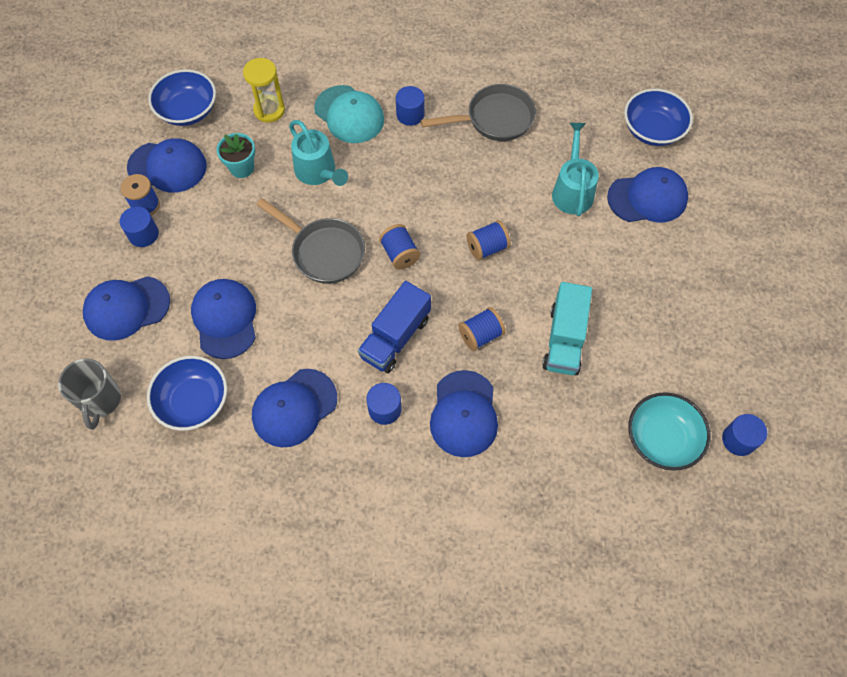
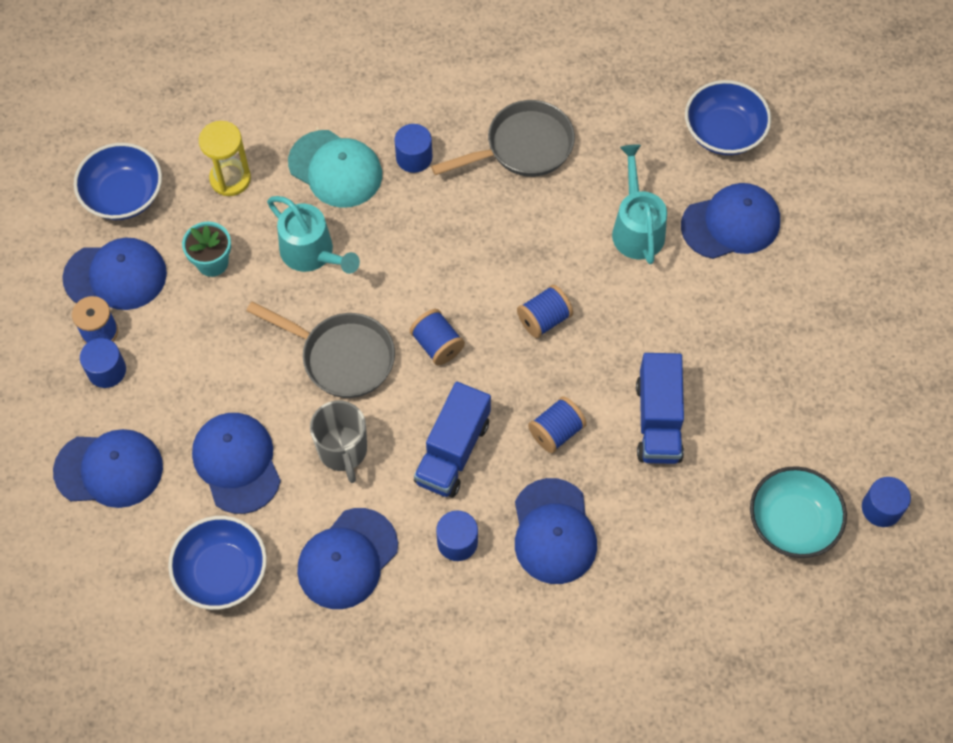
camera: 10 degrees left, 0 degrees up
grey mug [58,359,121,430] -> grey mug moved to [310,400,367,483]
blue cap [83,276,170,341] -> blue cap turned 150 degrees counterclockwise [53,429,163,508]
turquoise truck [542,282,592,375] -> blue truck [636,353,684,464]

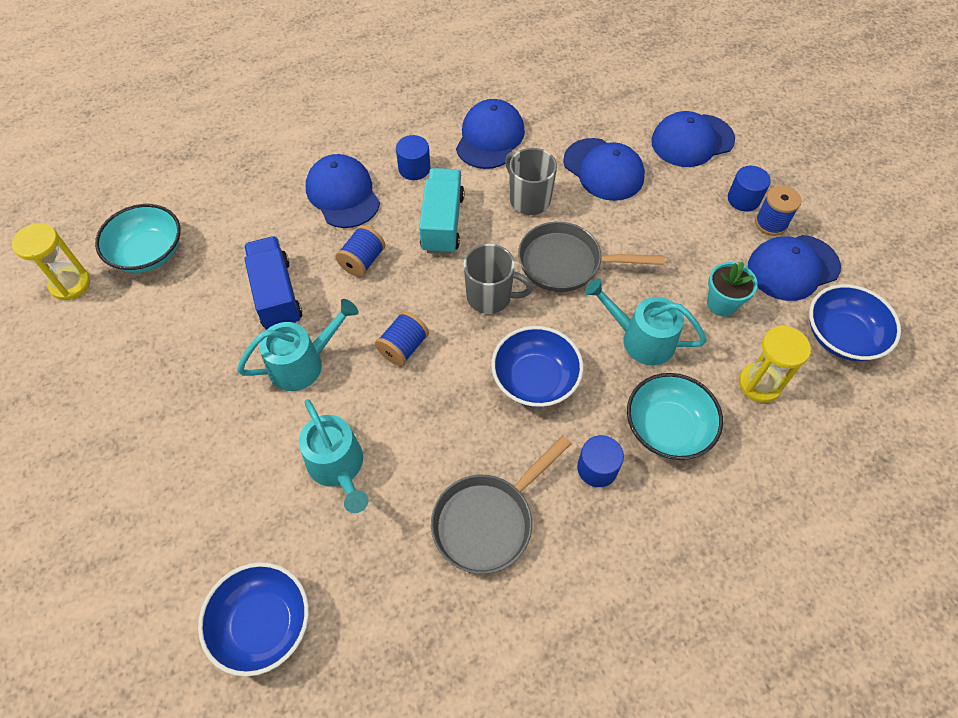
camera: 160 degrees right, 5 degrees down
blue bowl [168,516,267,610] -> blue bowl moved to [491,326,584,407]
turquoise cap [288,130,382,208] -> turquoise bowl [627,373,723,460]
blue spool [410,309,465,366] -> grey mug [463,244,533,314]
blue truck [414,382,491,498] -> turquoise truck [419,168,464,254]
blue cap [681,183,780,259] -> none
blue cylinder [862,477,911,527] -> yellow hourglass [12,223,90,300]
none -> turquoise watering can [237,299,359,391]

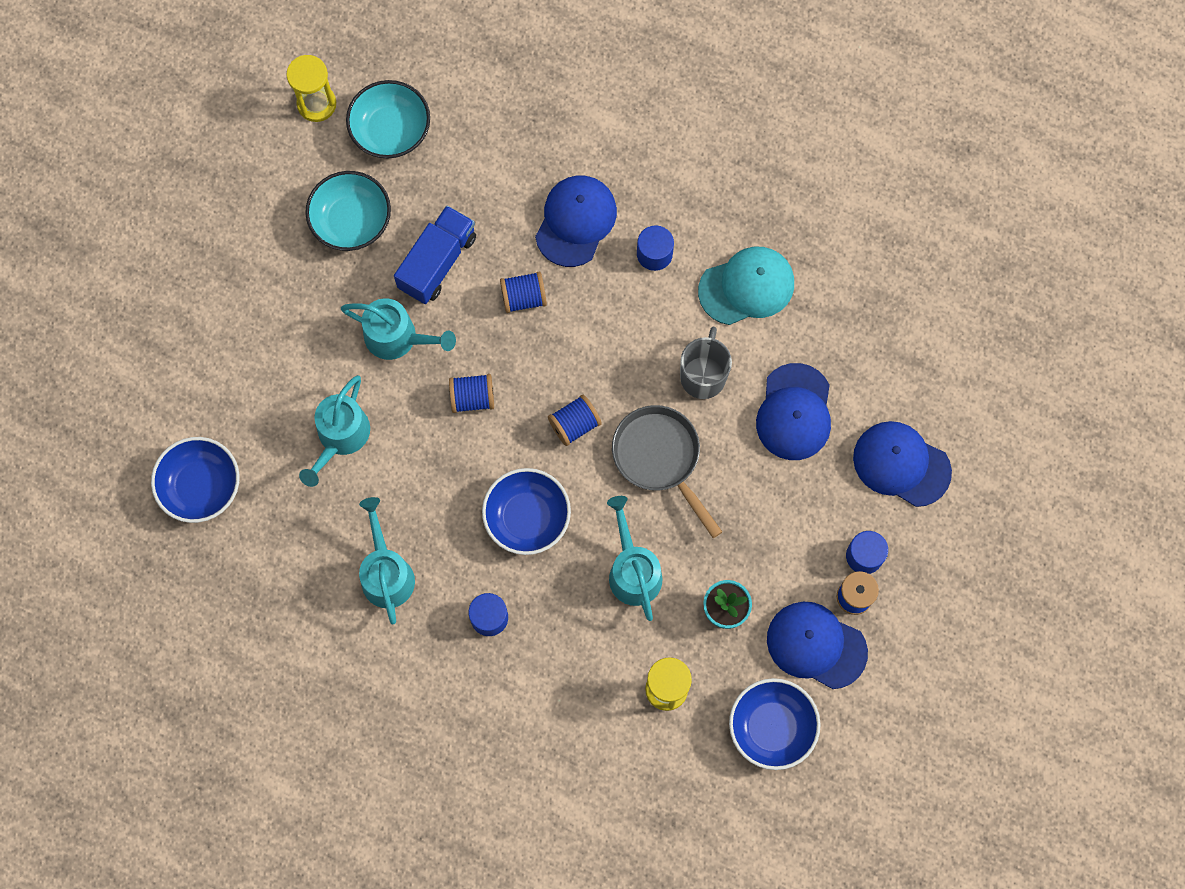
camera: 50 degrees right, 15 degrees up
turquoise truck [419,168,464,254] -> none
grey pan [431,435,572,574] -> turquoise watering can [359,497,415,625]
blue cap [456,99,525,169] -> turquoise cap [698,247,794,325]
grey mug [463,244,533,314] -> blue spool [548,395,602,446]
turquoise bowl [627,373,723,460] -> turquoise bowl moved to [305,171,391,251]

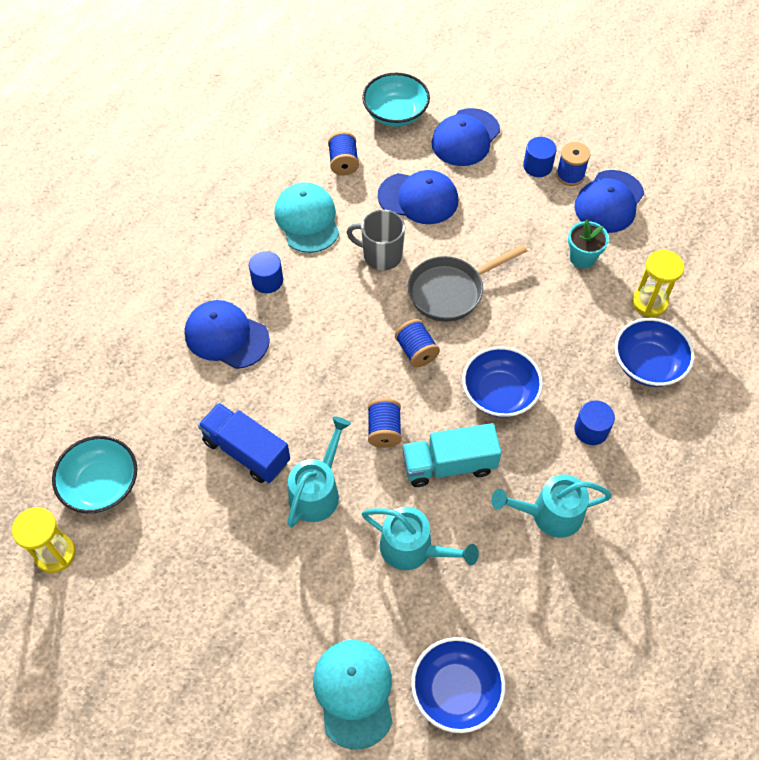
camera: 85 degrees left, 15 degrees down
turquoise bowl [305,171,391,251] -> turquoise bowl moved to [362,73,430,127]
blue spool [500,271,547,313] -> blue spool moved to [328,131,359,176]
turquoise watering can [607,496,662,621] -> none
blue bowl [729,678,821,770] -> blue bowl moved to [615,318,694,387]
none -> turquoise cap [313,640,393,749]
none -> turquoise truck [402,423,502,487]

